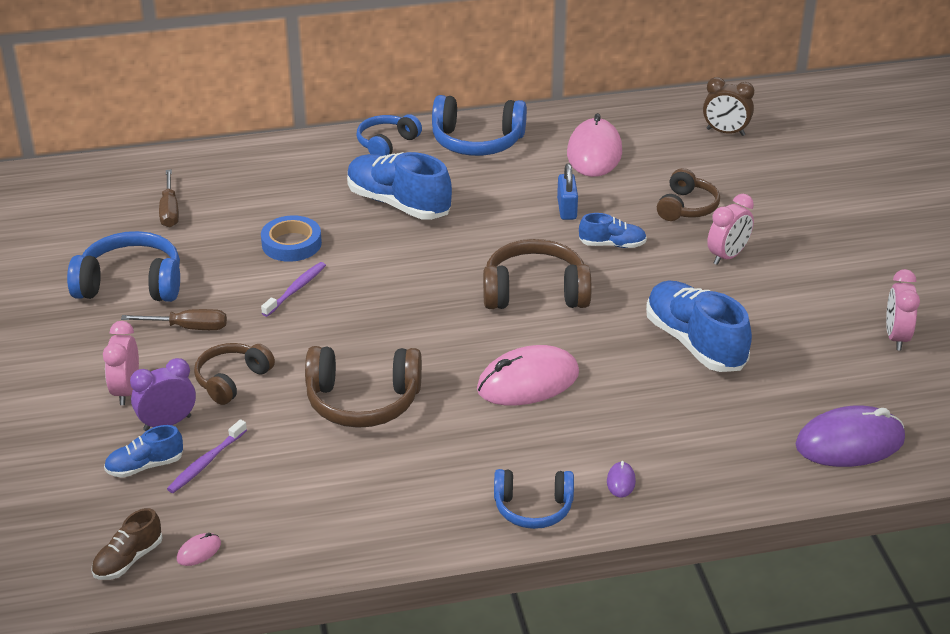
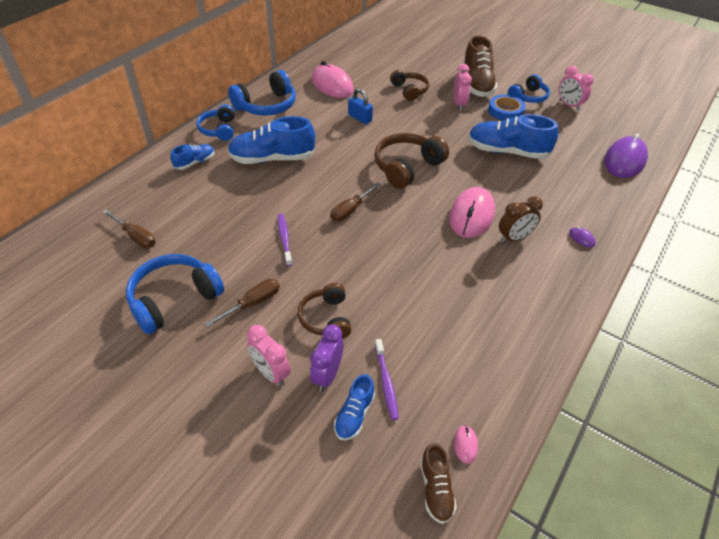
camera: 45 degrees left, 10 degrees up
blue tape [261,216,322,262] -> blue tape moved to [488,94,526,121]
brown headphones [305,346,422,428] -> none
blue headphones [494,469,574,529] -> blue headphones moved to [508,74,550,103]
blue shoe [579,213,647,248] -> blue shoe moved to [171,144,215,170]
brown clock [703,77,754,136] -> brown clock moved to [499,196,543,243]
none -> brown screwdriver [330,182,381,222]
none -> brown shoe [463,35,497,97]

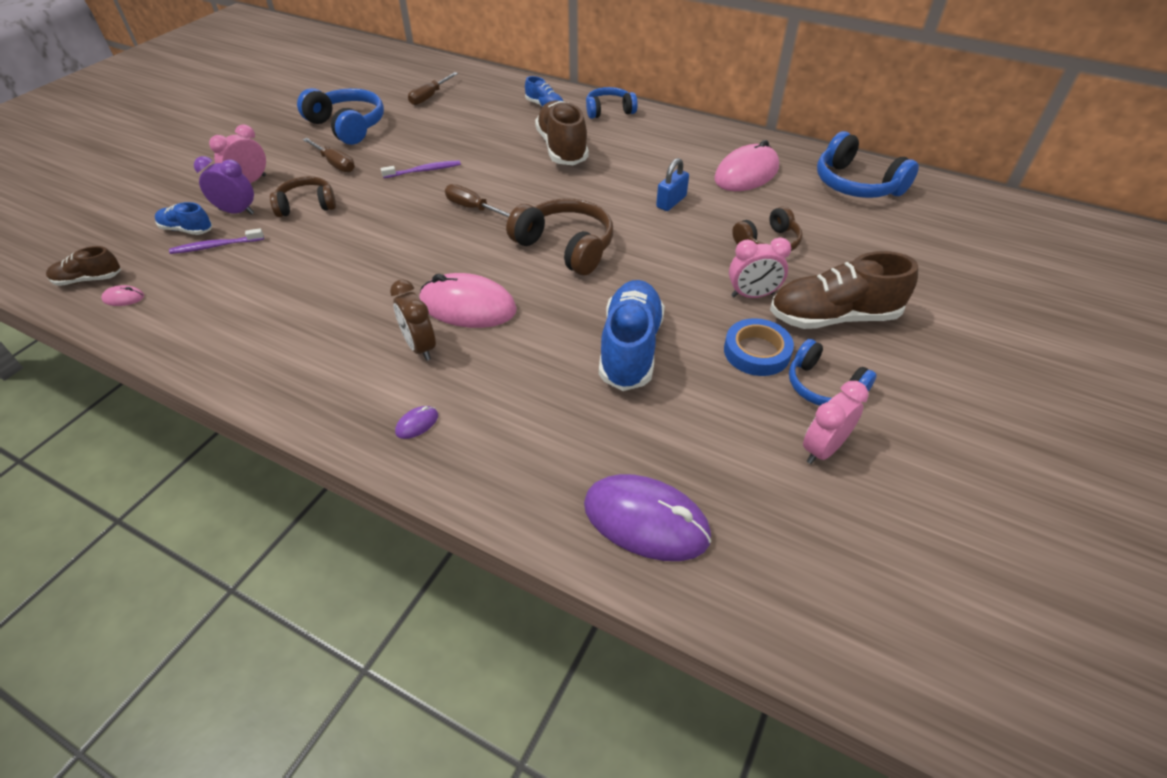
camera: 85 degrees right, 0 degrees up
blue headphones [228,70,296,116] -> blue headphones moved to [817,131,919,198]
blue shoe [228,116,315,164] -> brown shoe [535,101,589,166]

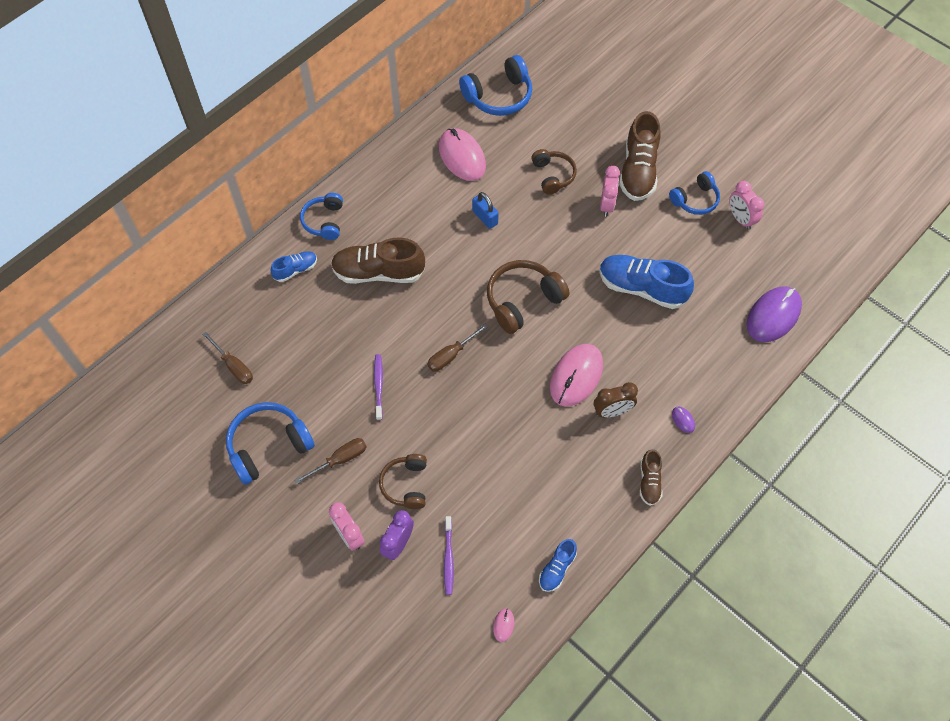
camera: 75 degrees left, 15 degrees up
brown shoe [46,246,121,286] -> brown shoe moved to [640,449,662,506]
blue shoe [155,202,212,235] -> blue shoe moved to [539,539,577,592]
blue tape [724,318,794,376] -> none

